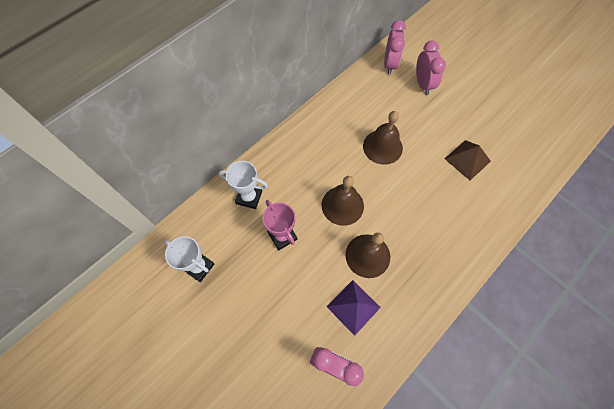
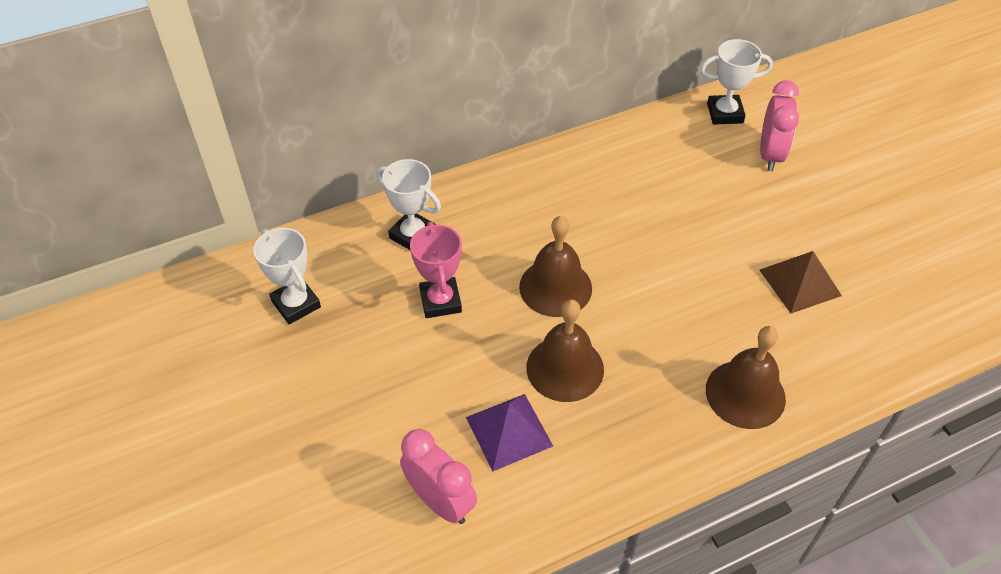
camera: 20 degrees right, 15 degrees down
brown bell [363,111,403,165] -> brown bell moved to [706,326,786,429]
pink clock [384,20,406,75] -> white trophy [700,39,773,124]

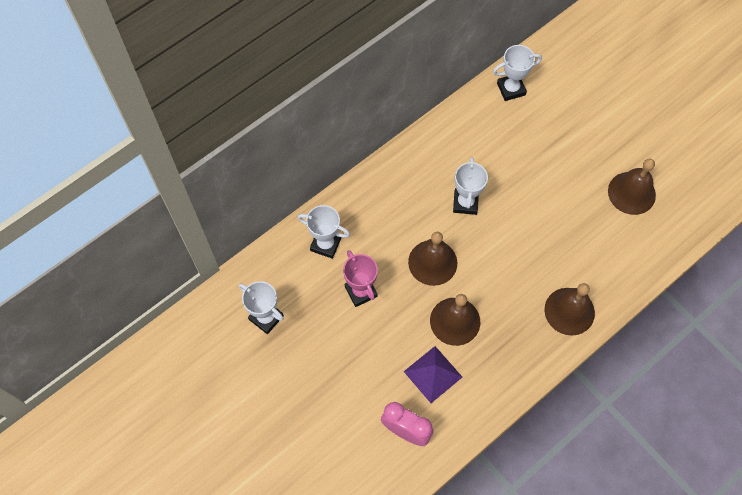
camera: 15 degrees left, 15 degrees up
pink clock [760,80,799,171] -> none
brown pyramid [760,251,842,313] -> none
none -> white trophy [453,157,488,215]
none -> brown bell [608,159,656,215]

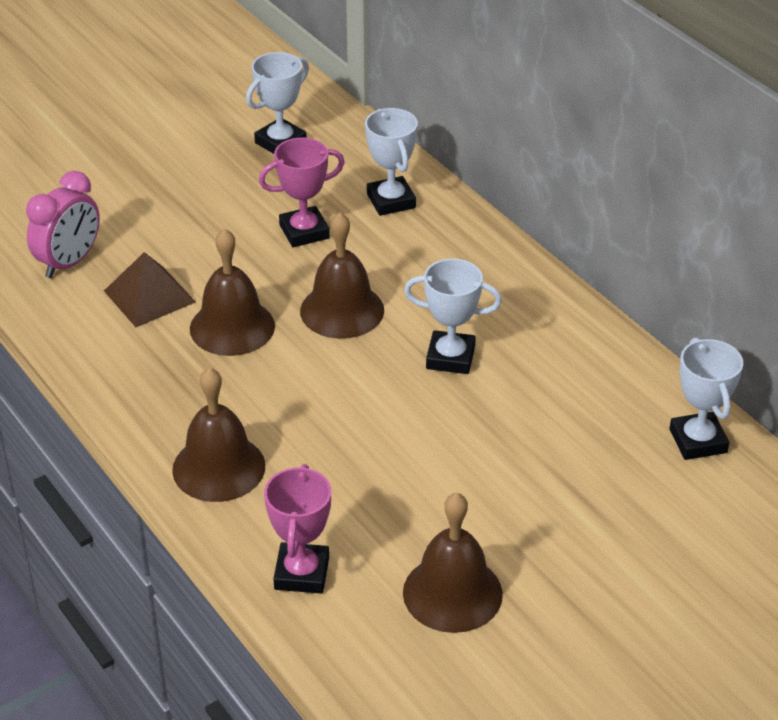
camera: 95 degrees right, 25 degrees down
white trophy [298,205,350,259] -> white trophy turned 45 degrees counterclockwise [365,108,418,216]
purple pyramid [404,346,462,403] -> brown pyramid [104,252,195,327]
none -> pink trophy [264,464,331,594]

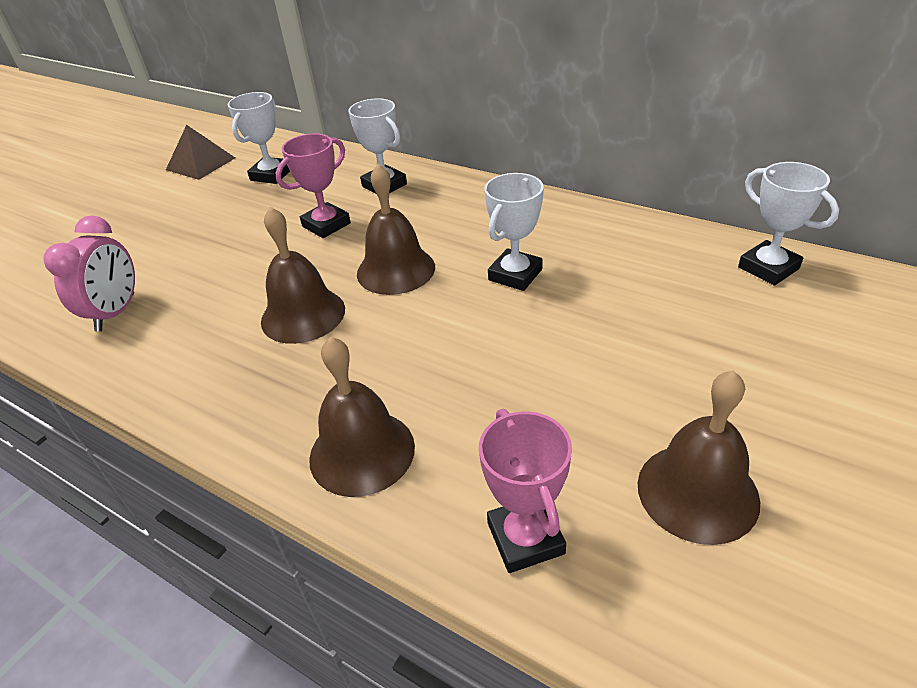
camera: 20 degrees left, 0 degrees up
brown pyramid [104,252,195,327] -> brown pyramid moved to [166,125,235,180]
white trophy [404,259,502,374] -> white trophy turned 45 degrees counterclockwise [484,173,544,291]

